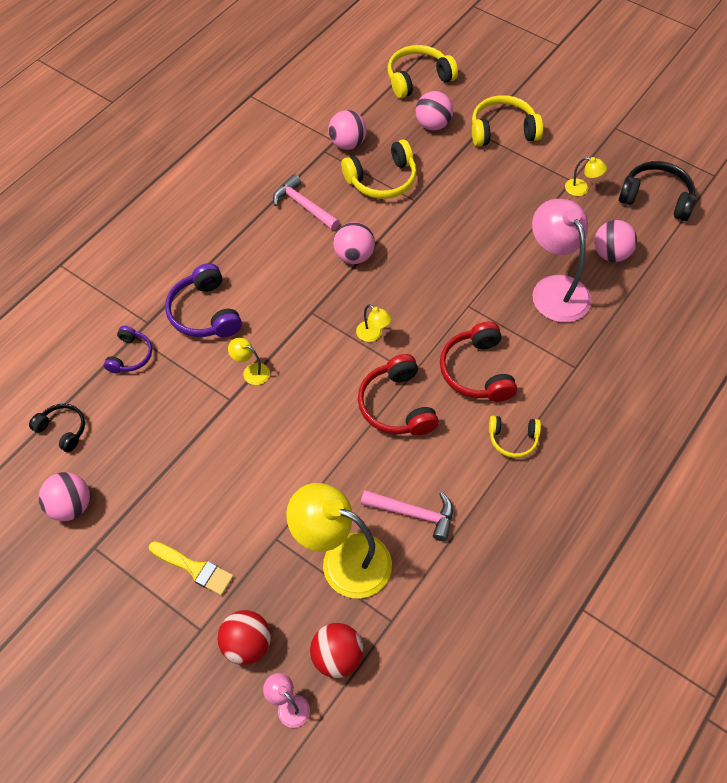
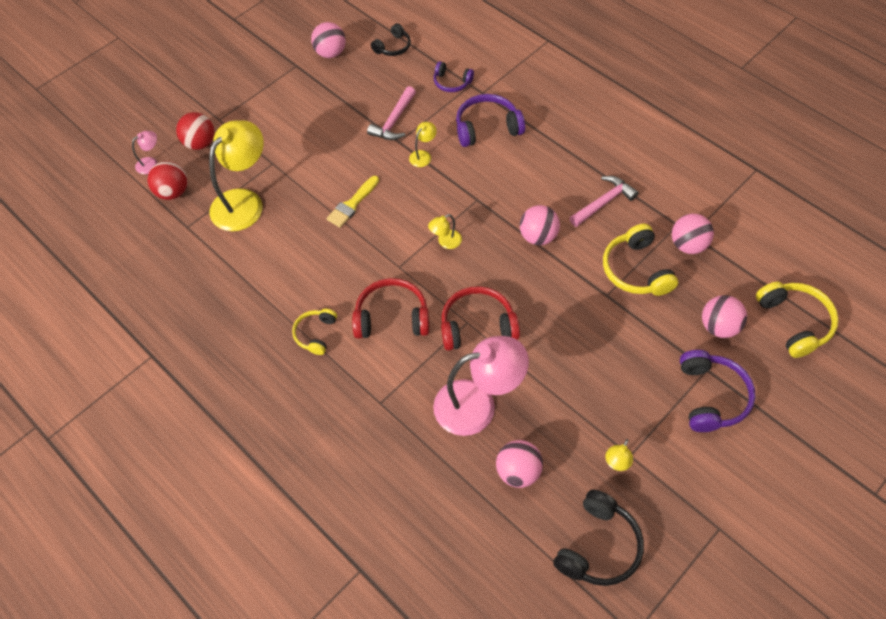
camera: 100 degrees right, 0 degrees up
yellow brush [149,541,234,596] -> yellow brush moved to [327,176,379,228]
red headphones [358,354,439,436] -> red headphones moved to [441,286,520,351]
pink hammer [361,490,453,541] -> pink hammer moved to [367,86,416,140]
yellow headphones [472,95,543,146] -> purple headphones [680,350,756,432]

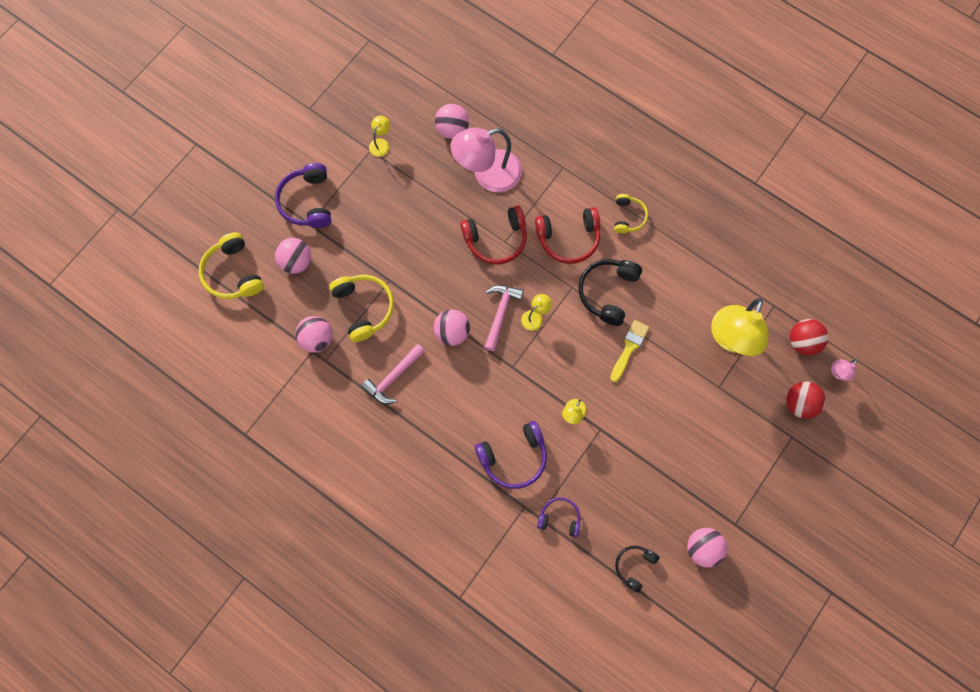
camera: 170 degrees right, 15 degrees up
pink hammer [367,86,416,140] -> pink hammer moved to [484,285,524,351]
black headphones [553,490,644,586] -> black headphones moved to [578,259,642,326]

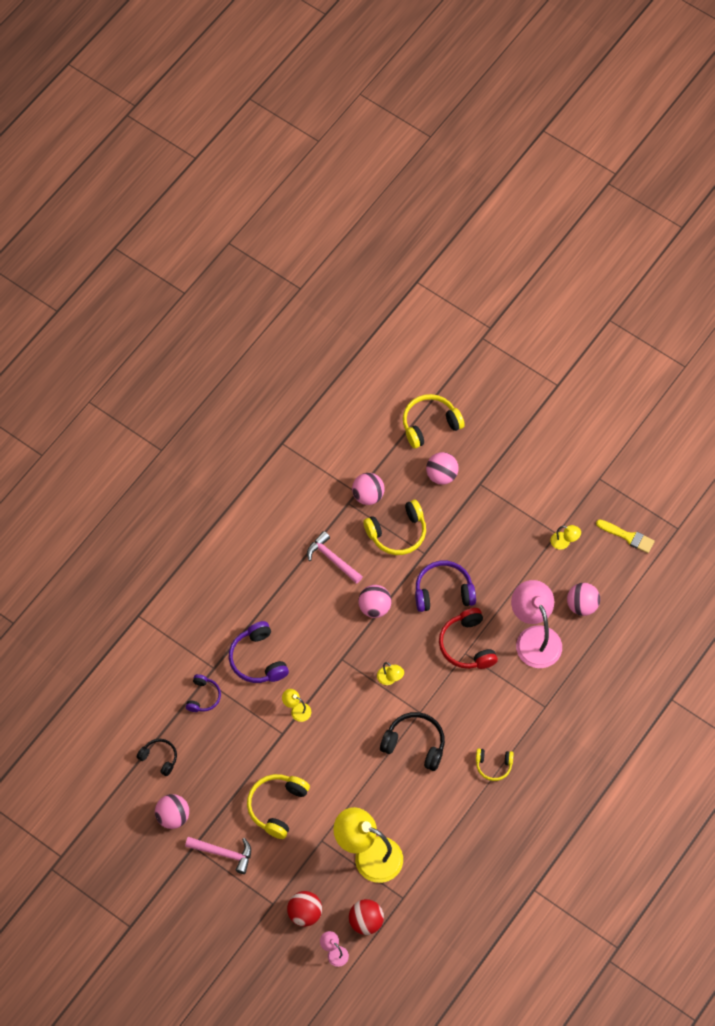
camera: 90 degrees right, 10 degrees down
purple headphones [275,163,331,228] -> purple headphones moved to [415,561,476,612]
pink hammer [484,285,524,351] -> pink hammer moved to [185,837,251,874]
red headphones [535,207,600,264] -> none
yellow brush [610,320,649,382] -> yellow brush moved to [596,519,655,553]
none -> yellow headphones [247,774,310,839]

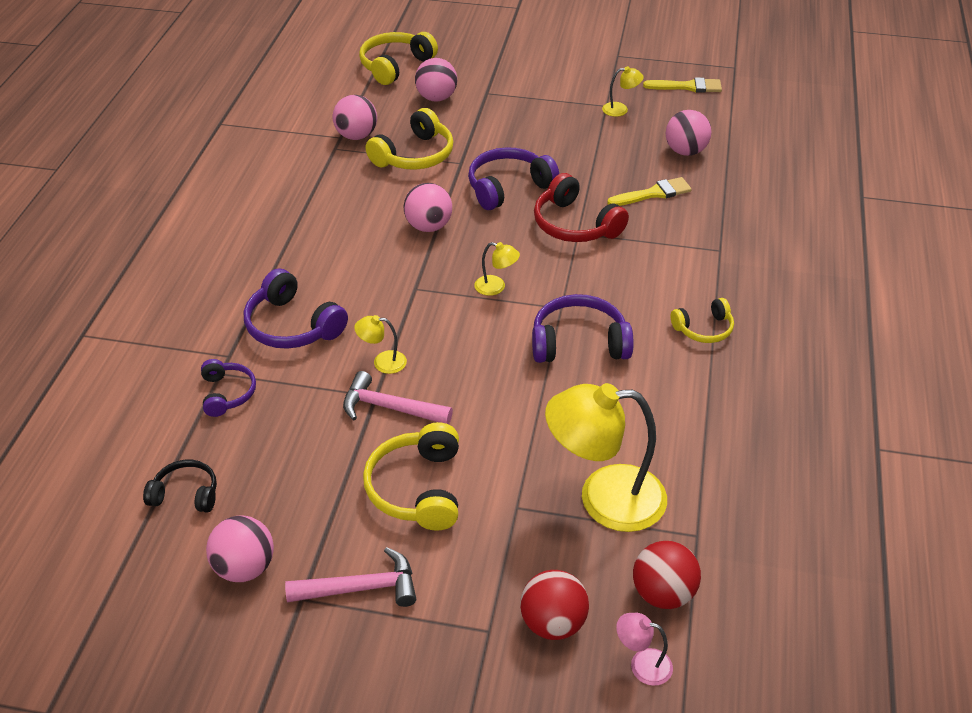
camera: 25 degrees left, 20 degrees down
pink hammer [307,531,363,584] -> pink hammer moved to [343,371,453,424]
black headphones [380,712,445,771] -> purple headphones [532,294,633,363]
pink lamp [511,580,562,668] -> yellow brush [607,177,692,206]

